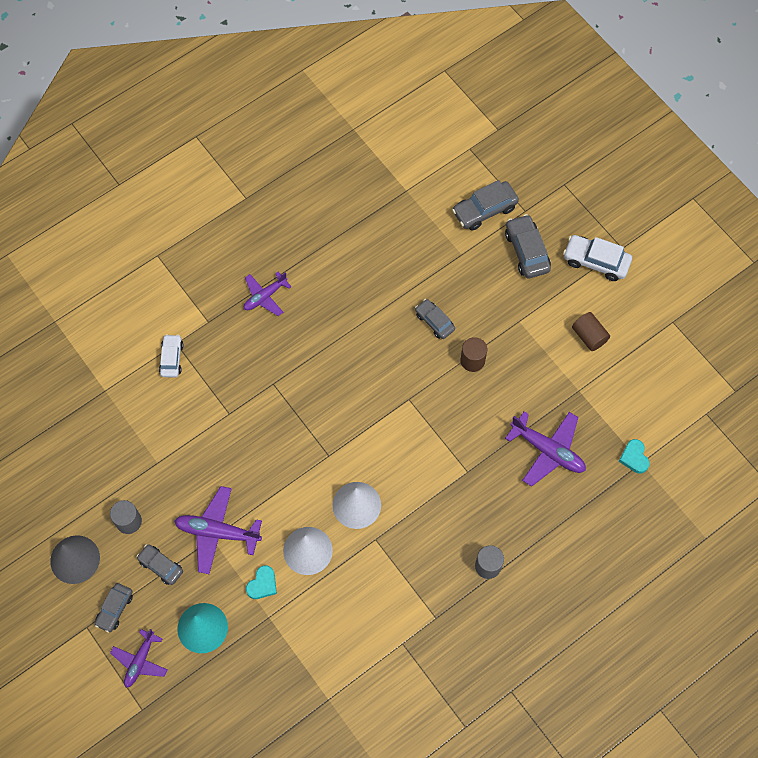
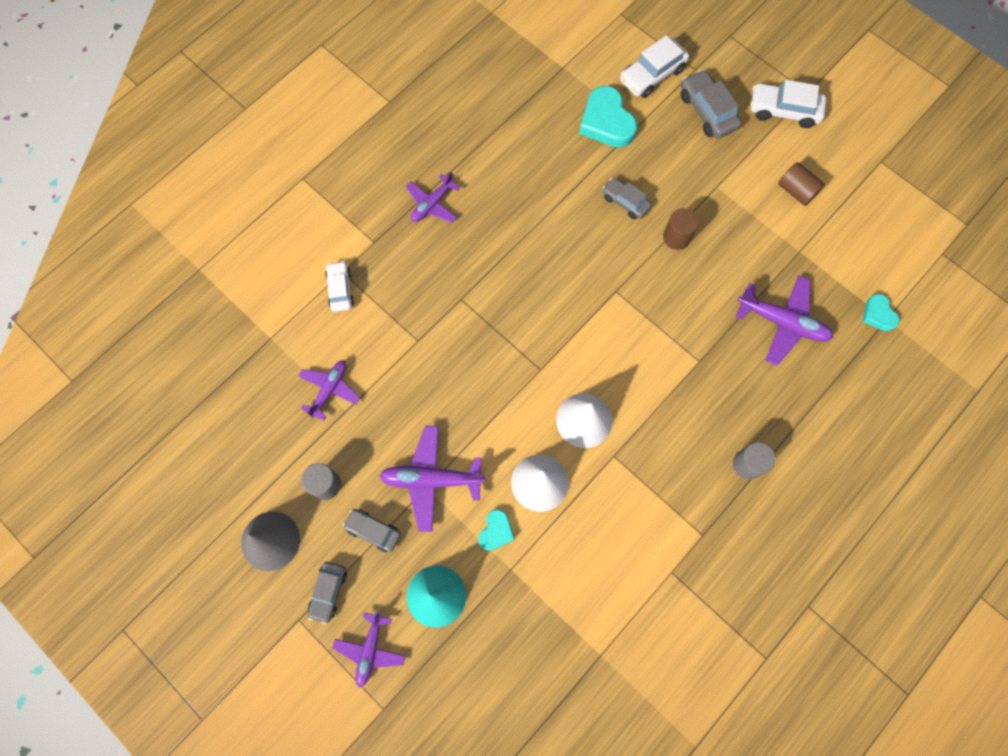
camera: 10 degrees left, 5 degrees up
grey car [452,180,519,230] -> white car [620,35,689,98]
none -> purple plane [299,360,360,420]
none -> turquoise heart [579,86,637,148]

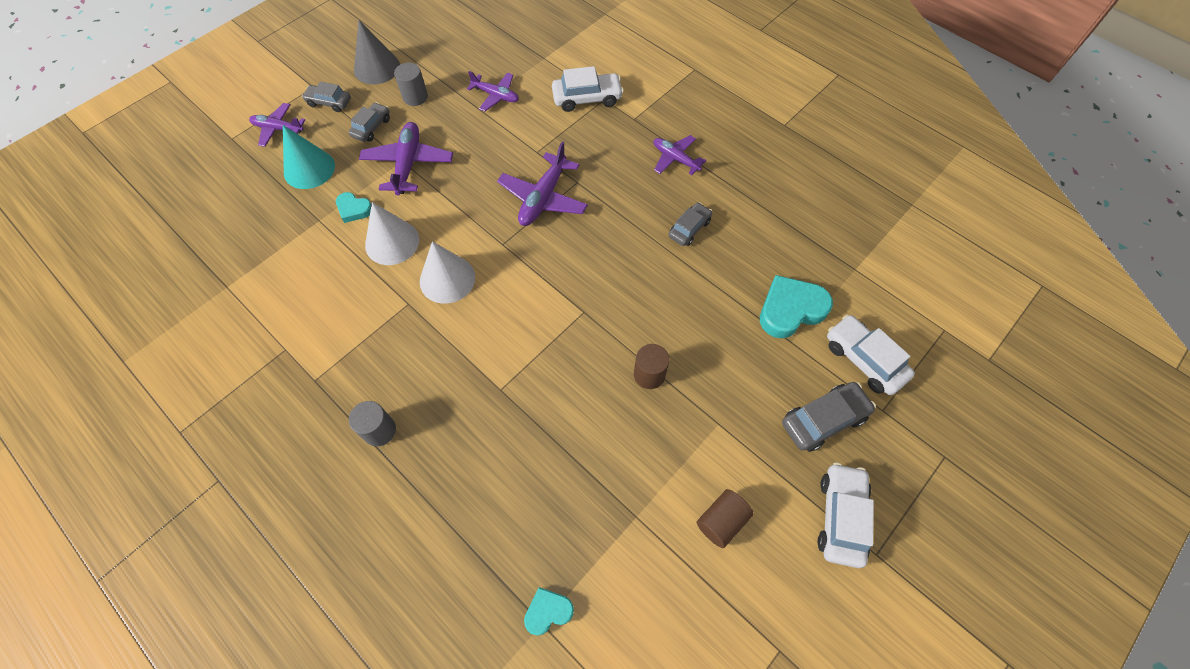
camera: 90 degrees right, 10 degrees down
white car [325,261,354,312] -> white car [552,66,624,112], size x1.52
grey car [602,178,652,219] -> grey car moved to [669,202,712,246]
purple plane [736,275,833,366] -> purple plane moved to [497,141,588,226]

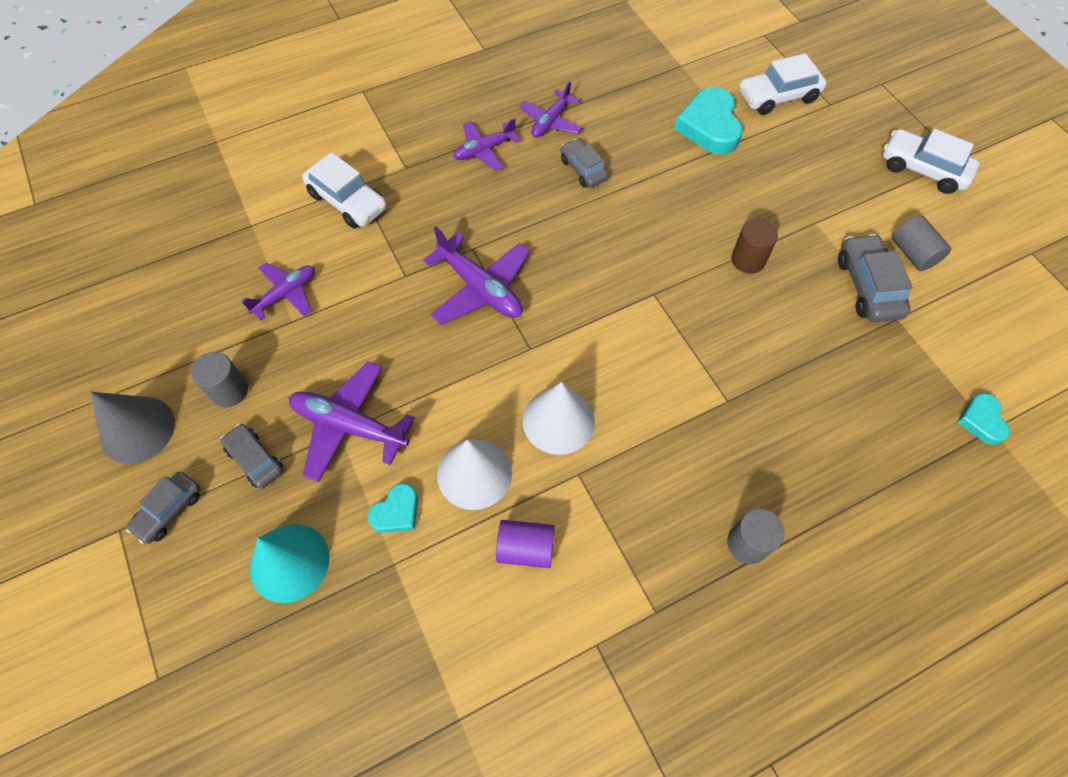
camera: 70 degrees left, 0 degrees up
purple plane [249,103,305,147] -> purple plane moved to [519,81,582,138]
white car [552,66,624,112] -> white car turned 120 degrees clockwise [302,152,387,229]
brown cylinder [697,489,754,548] -> grey cylinder [892,215,951,271]
grey car [782,382,876,452] -> grey car moved to [838,234,912,322]
none -> purple cylinder [496,520,555,568]

